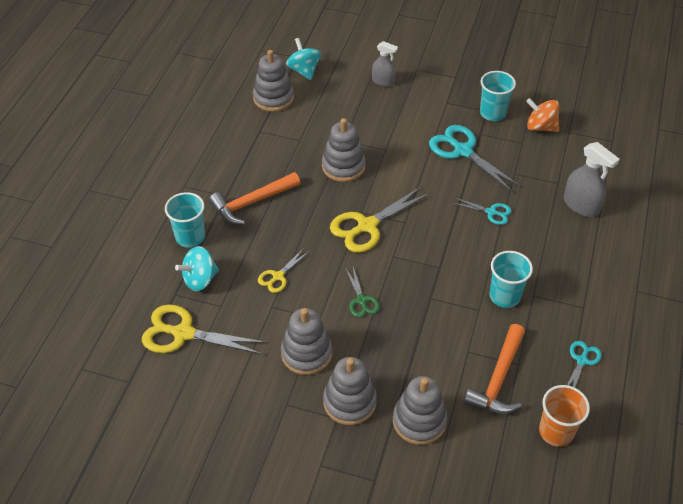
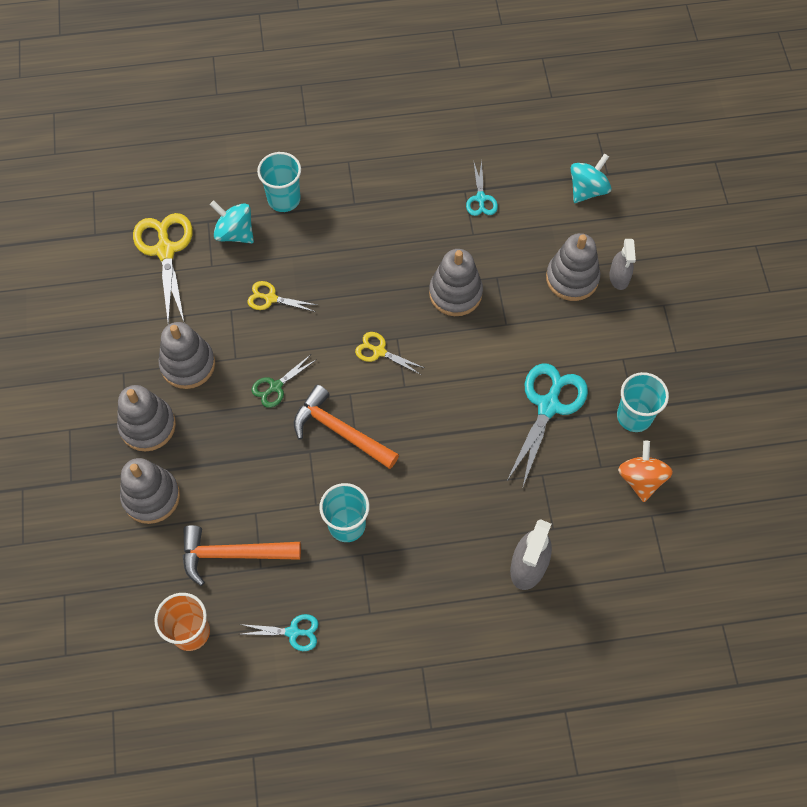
camera: 65 degrees right, 15 degrees up
orange hammer [209,172,300,225] -> orange hammer moved to [294,385,399,469]
grey stacking toy [253,50,294,112] -> grey stacking toy moved to [546,233,600,301]
yellow scissors [330,187,430,253] -> yellow scissors [355,332,424,375], size x0.54
turquoise scissors [452,198,512,225] -> turquoise scissors moved to [466,160,498,216]

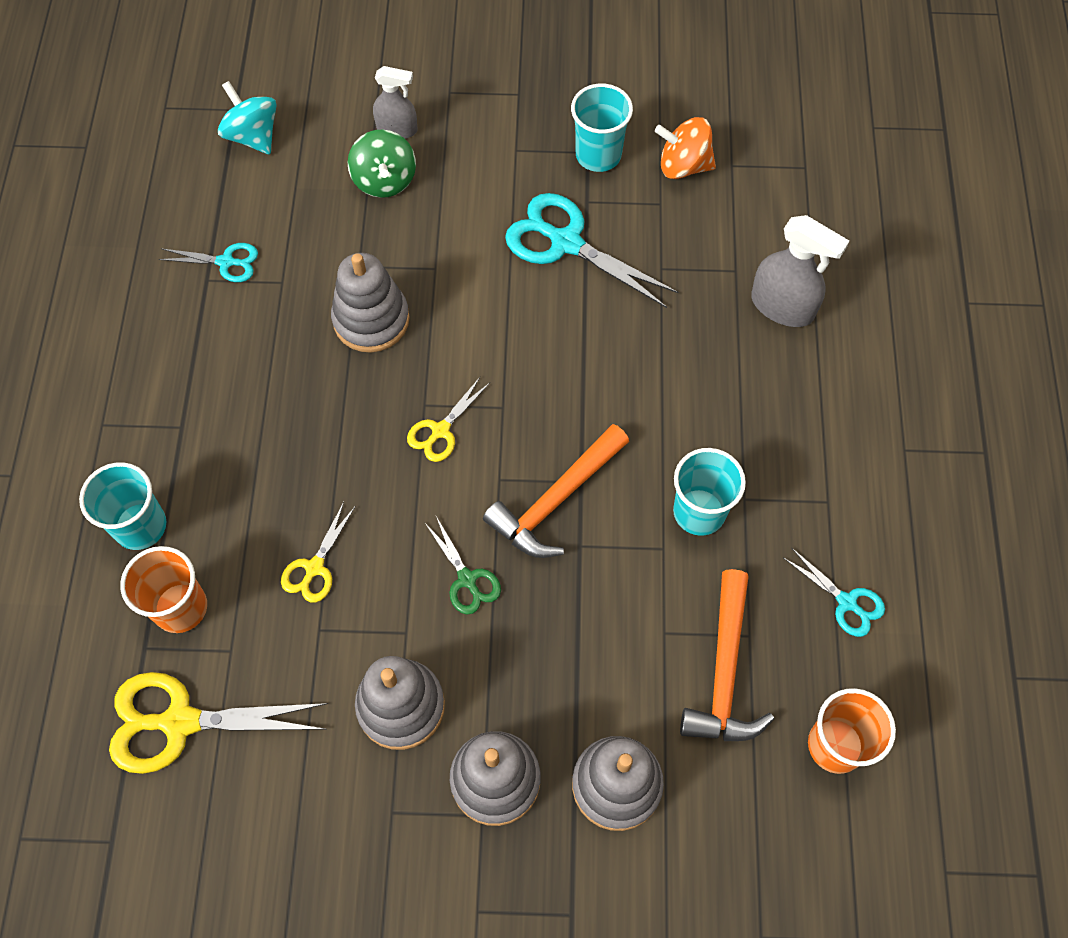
camera: 80 degrees left, 0 degrees up
turquoise spinning top [210,201,254,243] -> orange cup [120,546,207,633]
turquoise scissors [240,614,319,651] -> turquoise scissors turned 120 degrees clockwise [784,548,885,637]
grey stacking toy [546,233,600,301] -> green spinning top [348,130,416,198]

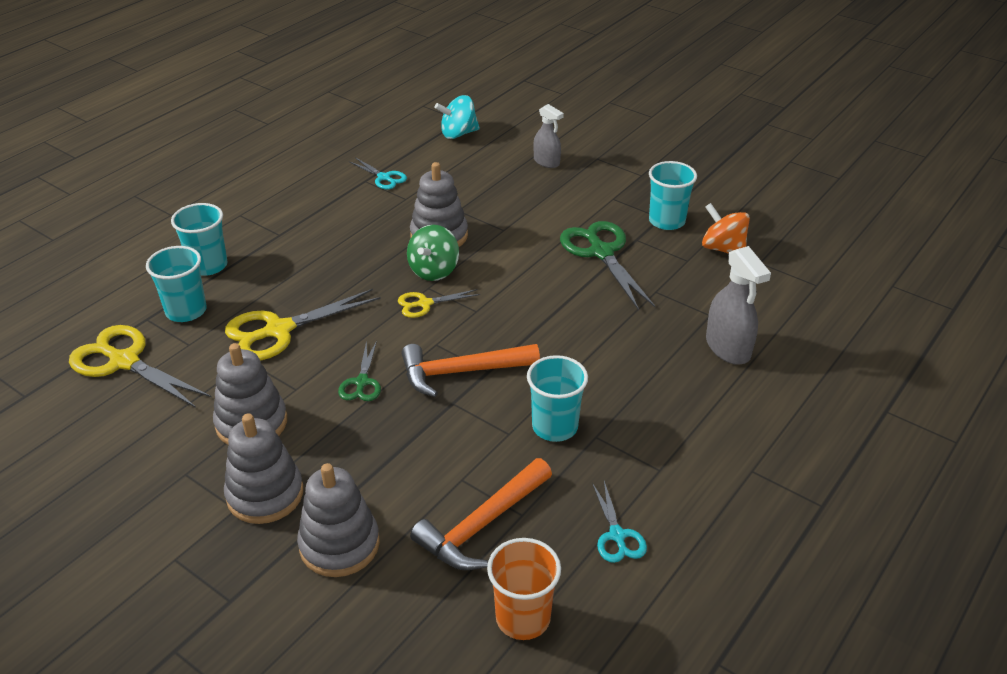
camera: 35 degrees right, 25 degrees down
orange cup [120,546,207,633] -> turquoise cup [146,246,207,322]
turquoise spinning top [218,81,276,154] -> turquoise spinning top turned 105 degrees counterclockwise [435,95,480,139]
yellow scissors [281,502,355,603] -> yellow scissors [225,289,381,361], size x1.86
green spinning top [348,130,416,198] -> green spinning top moved to [407,225,459,281]
turquoise scissors [505,193,678,308] -> green scissors [560,221,655,310]

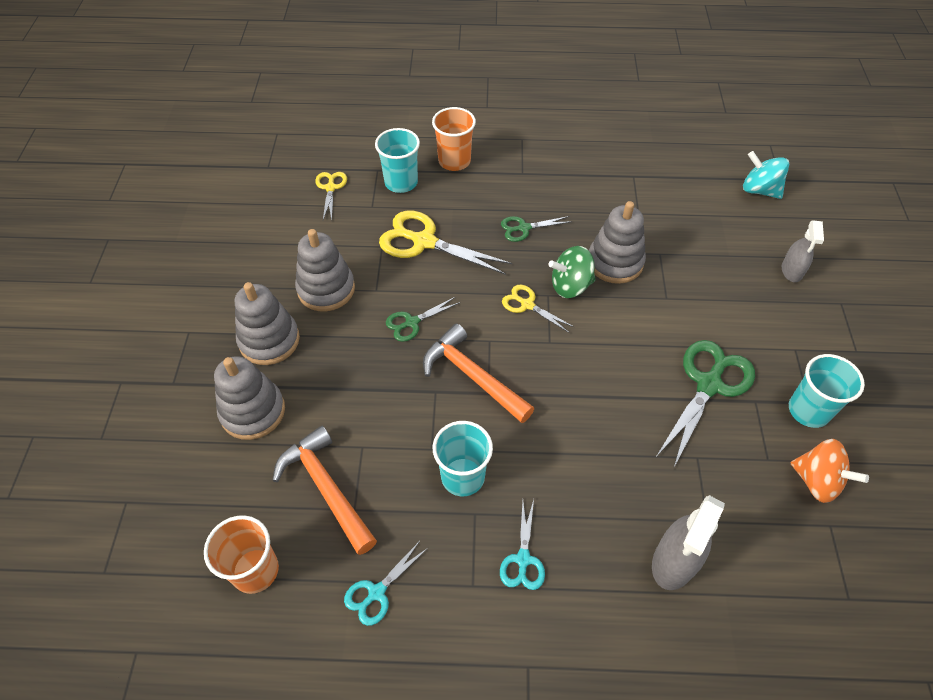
camera: 55 degrees right, 15 degrees up
yellow scissors [69,325,211,408] -> yellow scissors [315,172,347,220], size x0.54
turquoise cup [171,203,228,276] -> orange cup [432,107,476,171]
turquoise scissors [350,157,407,189] -> turquoise scissors moved to [500,500,545,590]
orange hammer [410,458,552,570] -> orange hammer turned 45 degrees clockwise [272,426,377,555]
orange spinning top [702,203,750,254] -> orange spinning top turned 120 degrees clockwise [791,439,869,503]
none -> green scissors [501,216,572,242]

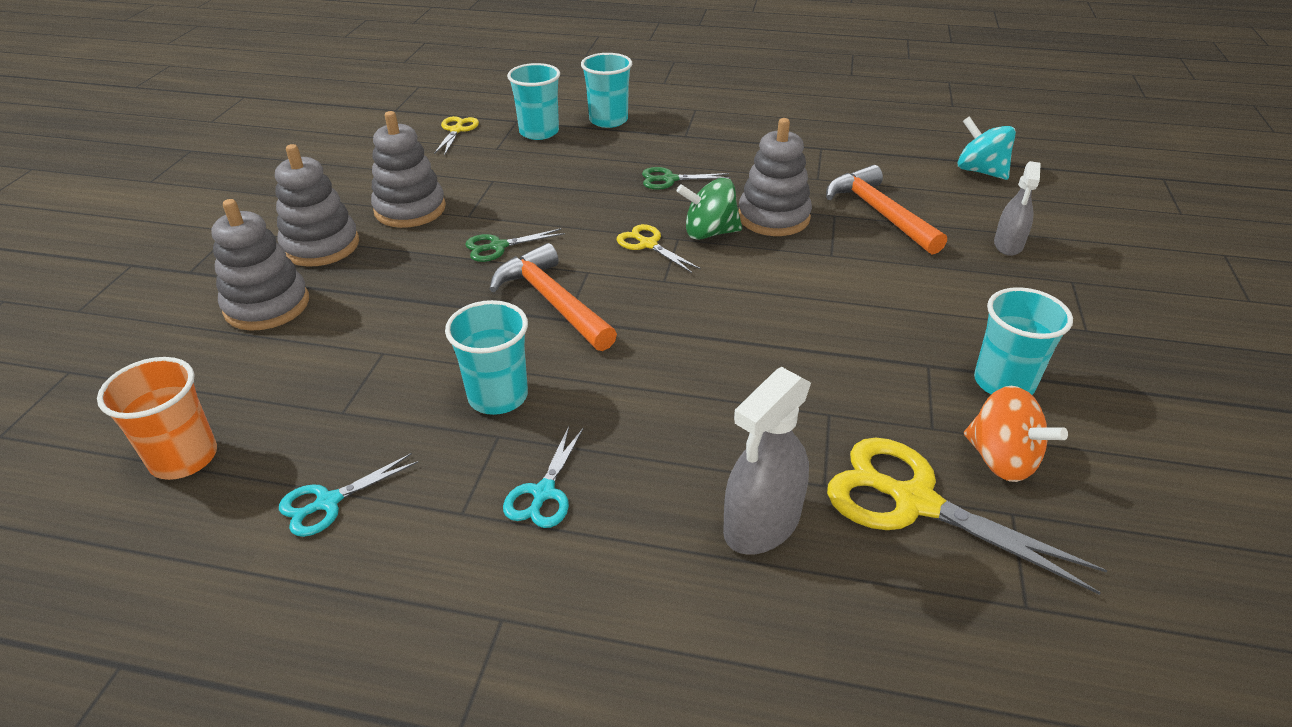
camera: 10 degrees right, 15 degrees down
orange hammer [272,426,377,555] -> orange hammer moved to [826,165,947,255]
yellow scissors [379,211,512,275] -> yellow scissors moved to [827,438,1108,595]
orange cup [432,107,476,171] -> turquoise cup [581,53,632,128]
green scissors [656,340,755,469] -> none

